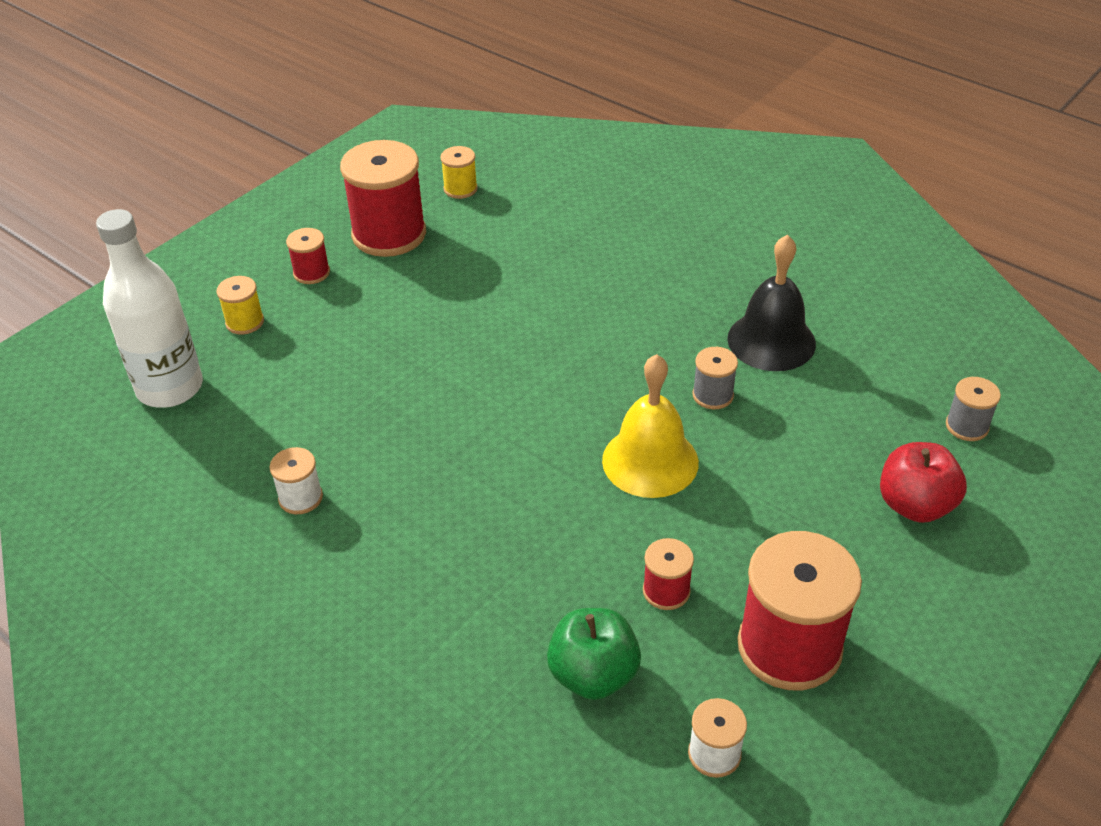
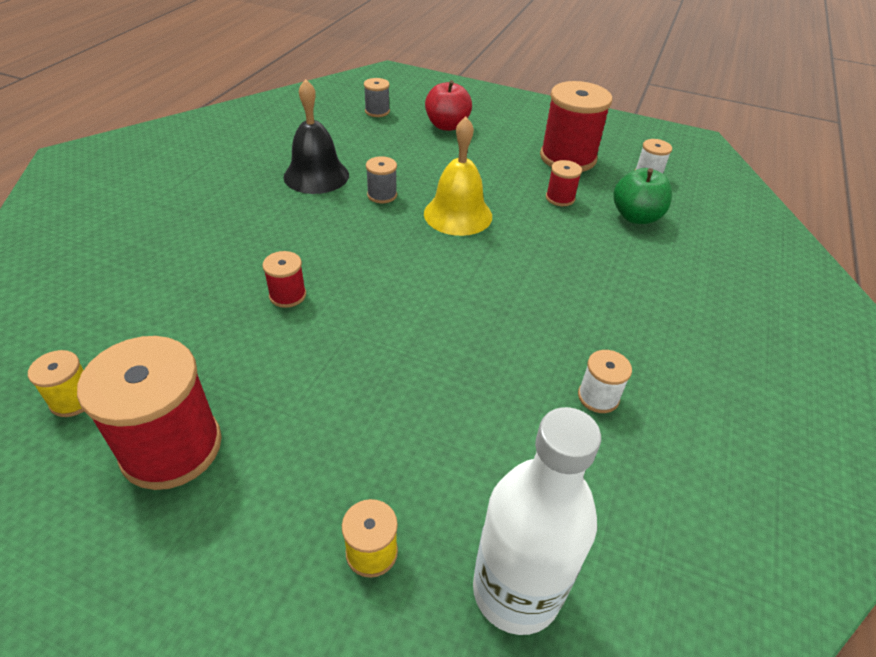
camera: 110 degrees left, 0 degrees up
red spool [286,228,330,284] -> red spool moved to [263,251,306,308]

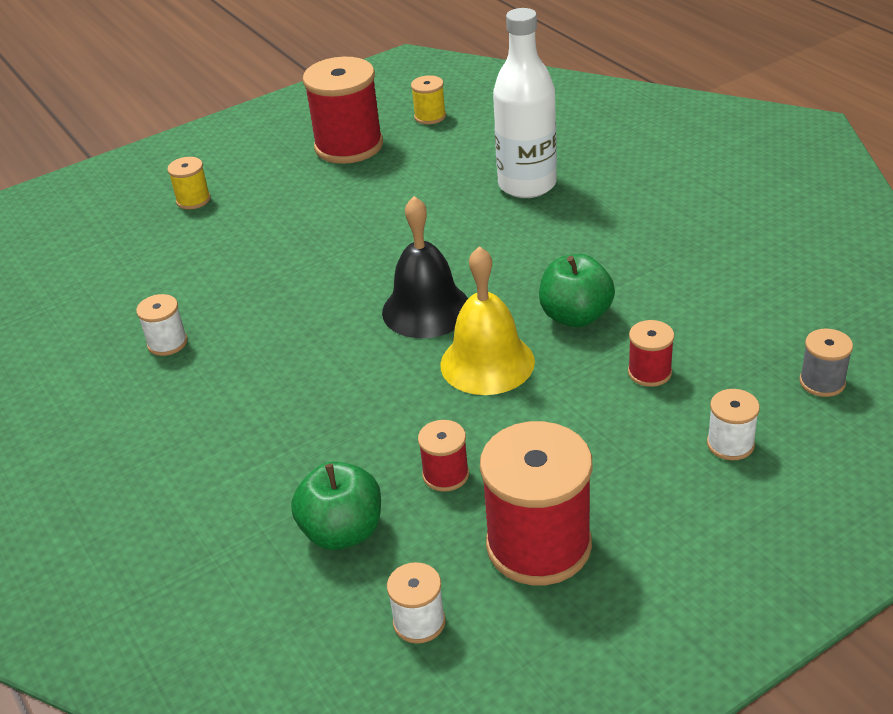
camera: 130 degrees right, 5 degrees down
red spool [263,251,306,308] -> red spool moved to [628,320,674,387]
black bell [284,79,349,194] -> black bell moved to [382,196,468,338]
grey spool [366,156,397,203] -> green apple [539,254,615,328]
red apple [425,80,472,131] -> white spool [707,389,760,460]
white bottle [473,407,601,635] -> white bottle moved to [493,8,557,198]

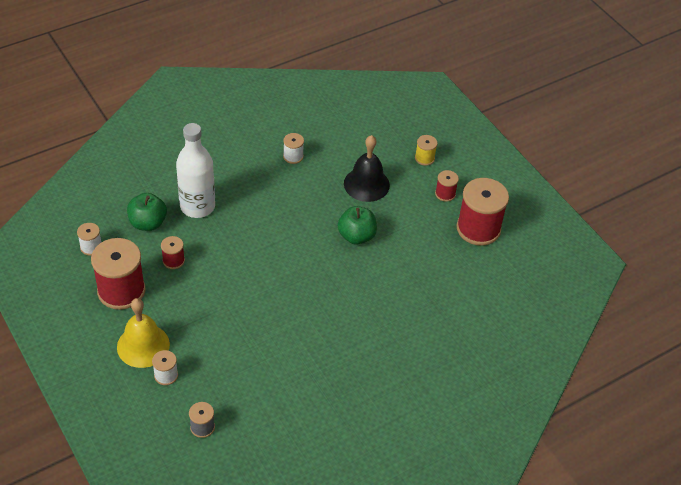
camera: 85 degrees right, 10 degrees up
black bell [382,196,468,338] -> black bell moved to [344,135,390,202]
yellow spool [411,75,446,124] -> none
yellow bell [440,246,535,395] -> yellow bell moved to [117,298,170,368]
white bottle [493,8,557,198] -> white bottle moved to [176,123,215,218]
green apple [539,254,615,328] -> green apple moved to [338,206,377,244]
red spool [628,320,674,387] -> red spool moved to [435,170,459,202]

